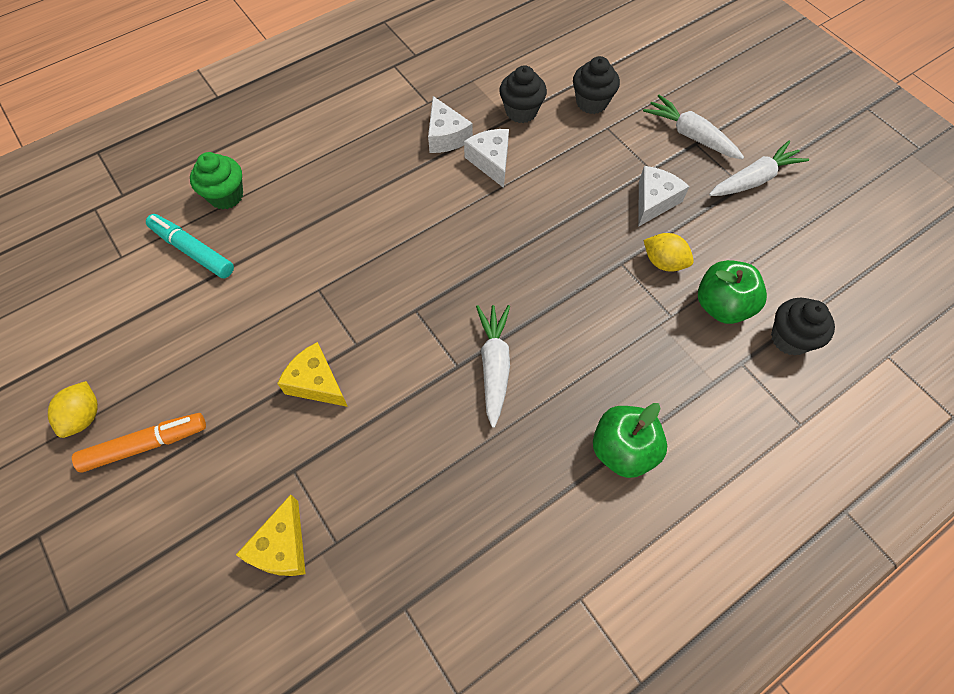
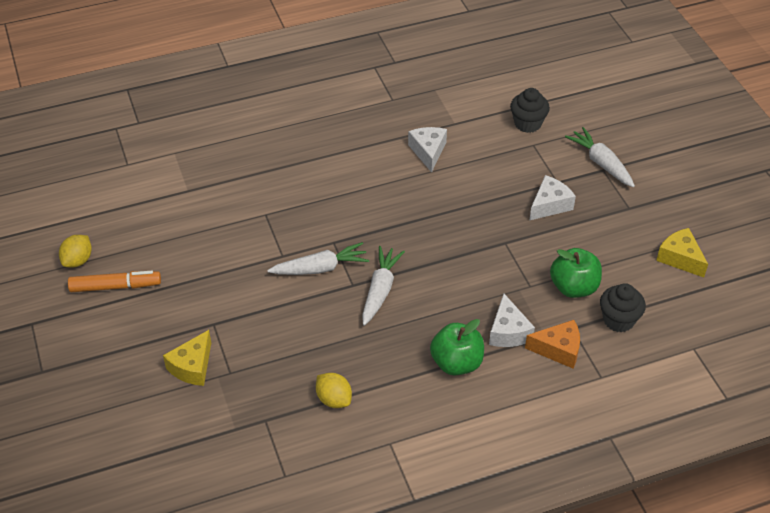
camera: 15 degrees right, 15 degrees down
turquoise marker [146,214,234,278] -> none
green cupcake [190,152,243,209] -> none
yellow cheese [277,342,348,407] -> yellow cheese moved to [656,228,708,277]
white cheese [428,96,473,153] -> white cheese moved to [489,294,535,347]
black cupcake [499,65,547,123] -> none
yellow lemon [644,233,694,272] -> yellow lemon moved to [316,373,352,408]
white carrot [709,141,809,196] -> white carrot moved to [267,242,369,275]
none -> orange cheese [525,320,580,369]

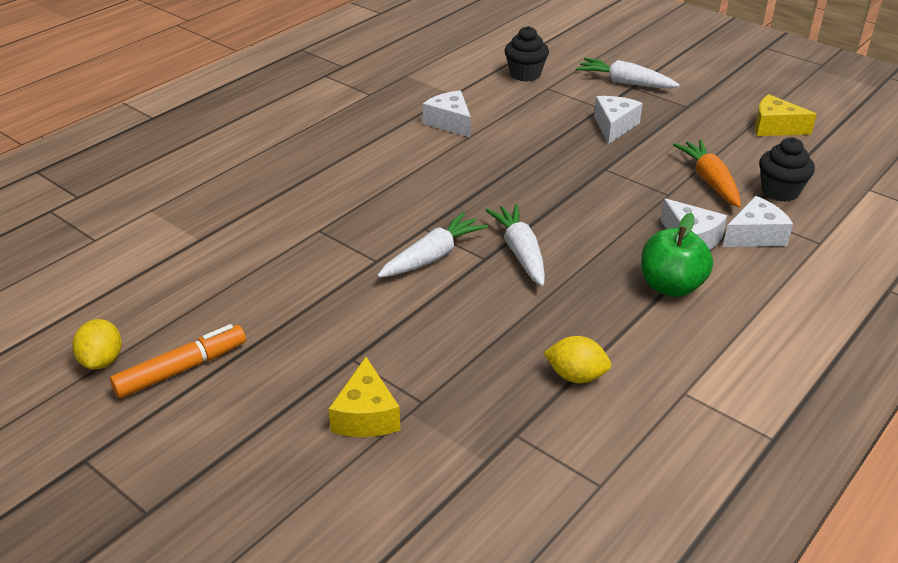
camera: 30 degrees left, 10 degrees down
orange cheese [525,320,580,369] -> white cheese [723,196,793,247]
green apple [550,248,602,298] -> orange carrot [673,140,741,207]

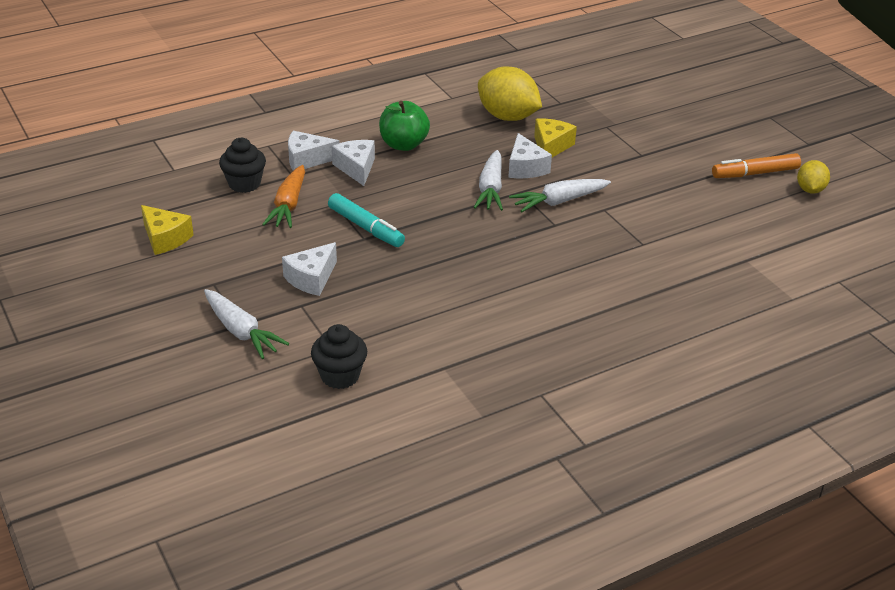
camera: 160 degrees left, 0 degrees up
yellow cheese [329,357,401,437] -> yellow cheese moved to [534,118,577,157]
white cheese [423,91,471,138] -> white cheese moved to [508,133,552,178]
yellow lemon [544,336,611,383] -> yellow lemon [478,66,542,121], size x1.81
none -> turquoise marker [328,193,405,247]

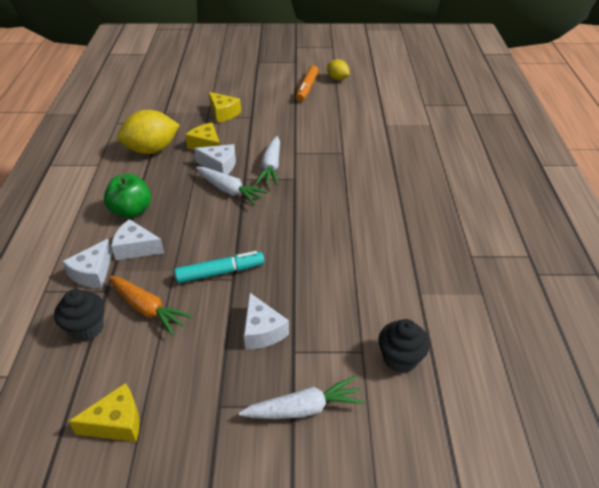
camera: 60 degrees left, 5 degrees up
none -> yellow cheese [209,92,241,123]

